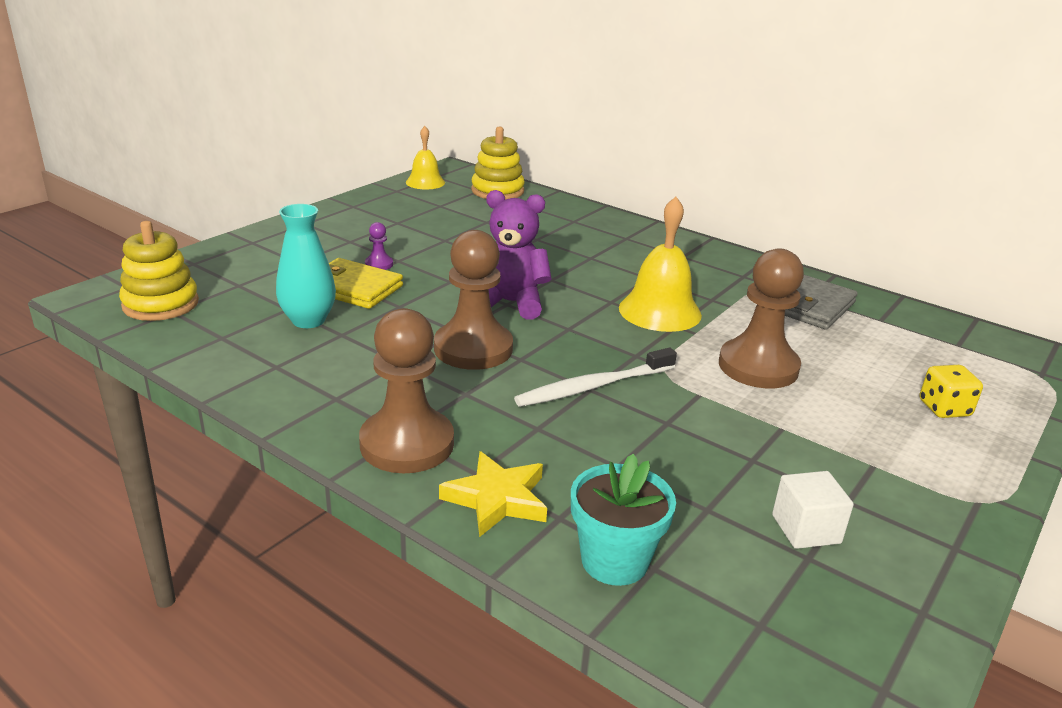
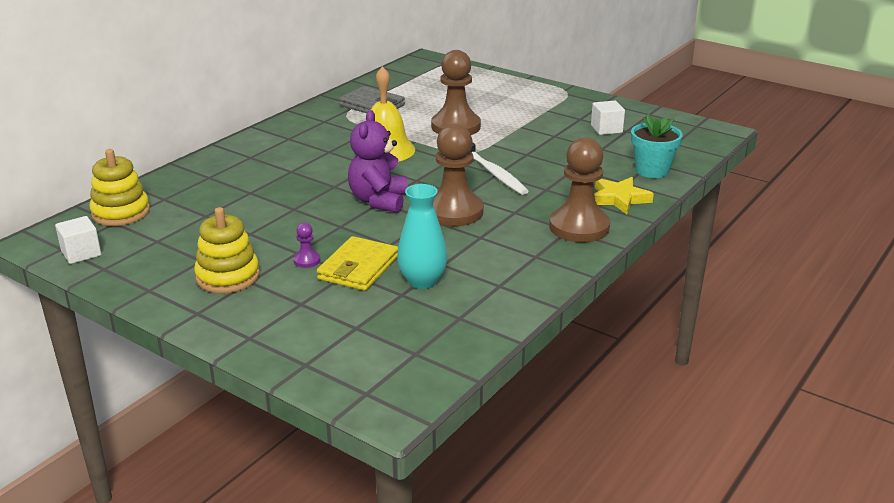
camera: 90 degrees left, 0 degrees up
yellow stacking toy [119,221,199,321] -> yellow stacking toy moved to [194,207,260,293]
yellow bell [406,126,445,190] -> white cube [55,216,101,264]
yellow dice [920,365,983,418] -> none

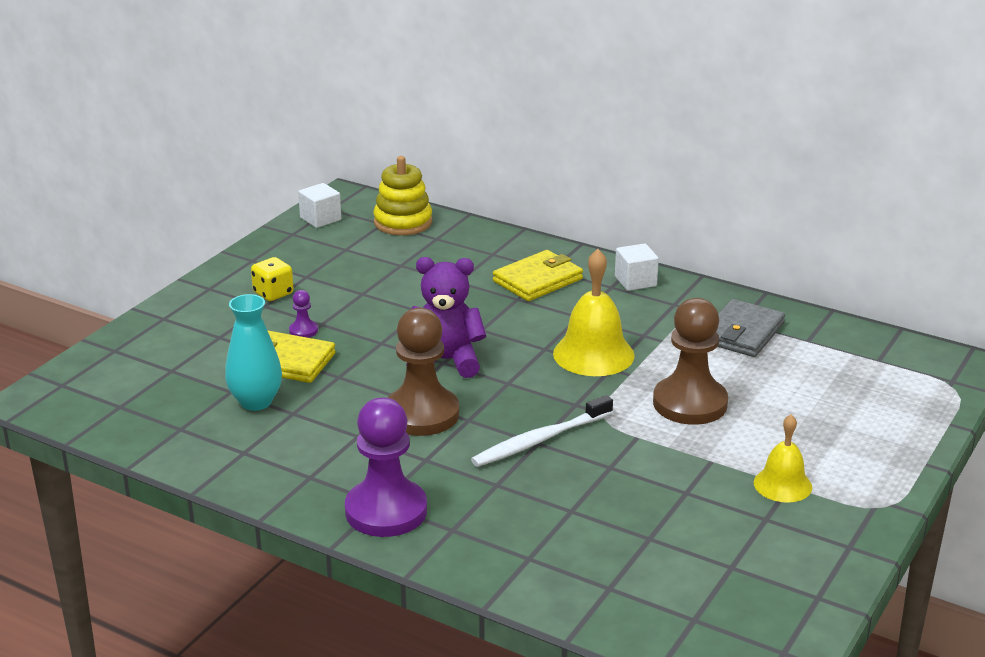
camera: 85 degrees right, 0 degrees up
yellow stacking toy [194,207,260,293] -> yellow dice [251,257,294,301]
brown pawn [549,137,610,242] -> purple pawn [345,397,427,537]
white cube [591,100,625,135] -> white cube moved to [615,243,659,291]
yellow star [594,177,654,214] -> none
turquoise flower pot [631,114,683,178] -> none
none -> yellow wallet [493,250,583,301]
none -> yellow bell [754,414,812,503]

